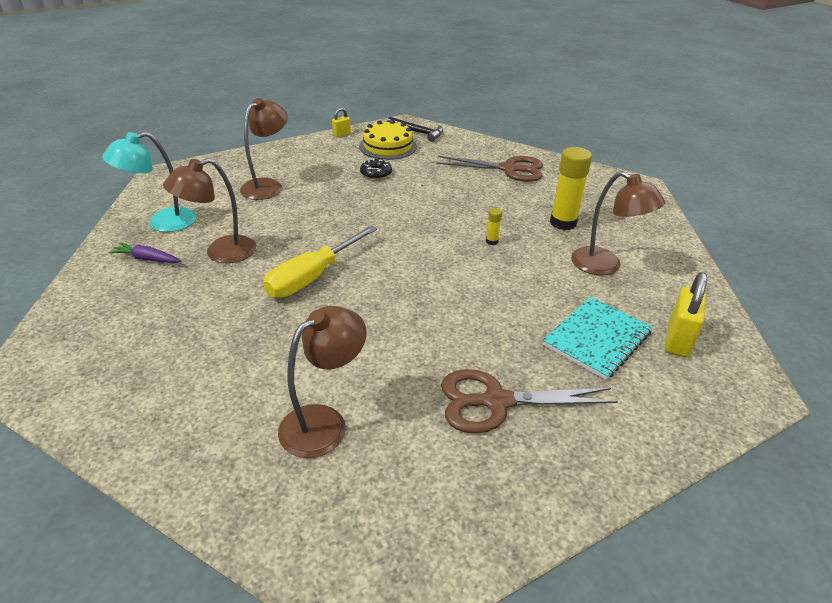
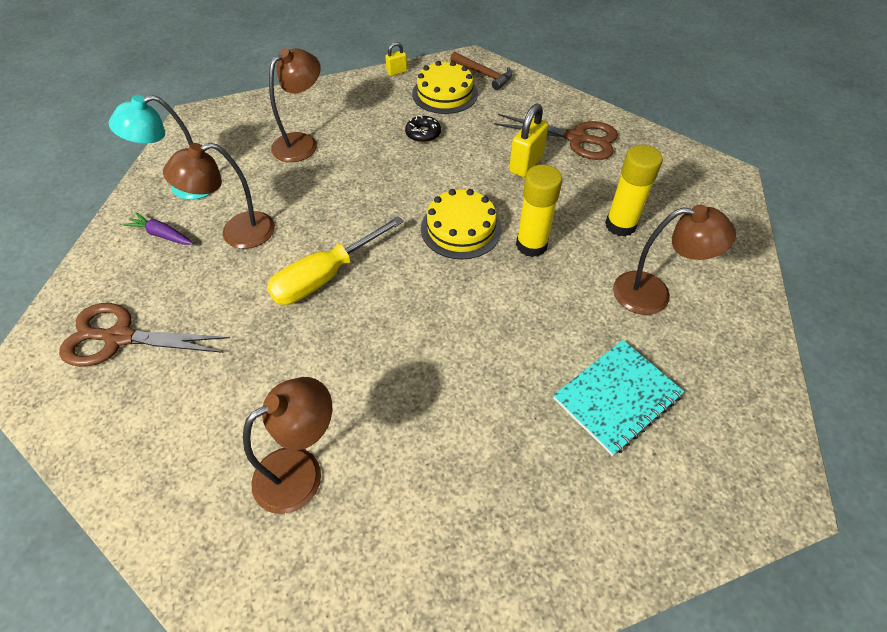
camera: 10 degrees right, 15 degrees up
black hammer [387,117,443,142] -> brown hammer [450,52,513,90]
brown scissors [441,369,618,434] -> brown scissors moved to [59,303,230,367]
yellow glue stick [486,208,502,245] -> yellow glue stick [516,165,562,257], size x2.25
brown lamp [571,171,665,275] -> brown lamp turned 45 degrees counterclockwise [613,205,736,315]
yellow padlock [665,272,707,357] -> yellow padlock moved to [509,103,548,177]
none -> yellow cake [421,189,502,259]

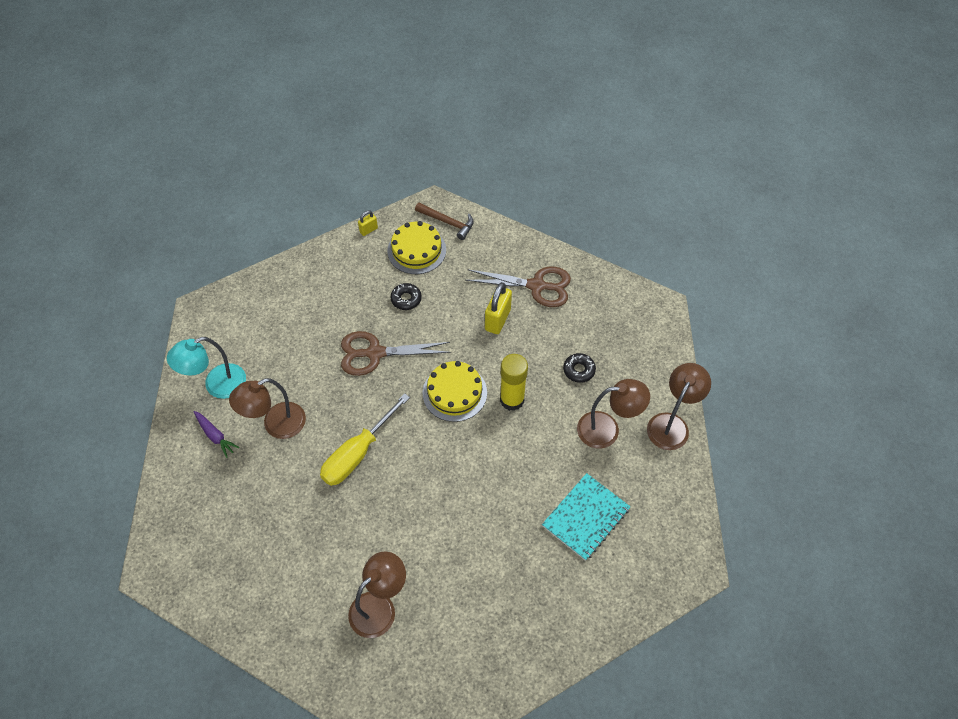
camera: 10 degrees left, 5 degrees up
brown scissors [59,303,230,367] -> brown scissors moved to [341,331,451,376]
purple carrot [123,213,194,245] -> purple carrot turned 150 degrees counterclockwise [194,411,239,458]
brown lamp [269,48,321,162] -> brown lamp moved to [647,363,711,450]
yellow glue stick [605,145,663,237] -> black donut [563,353,596,383]

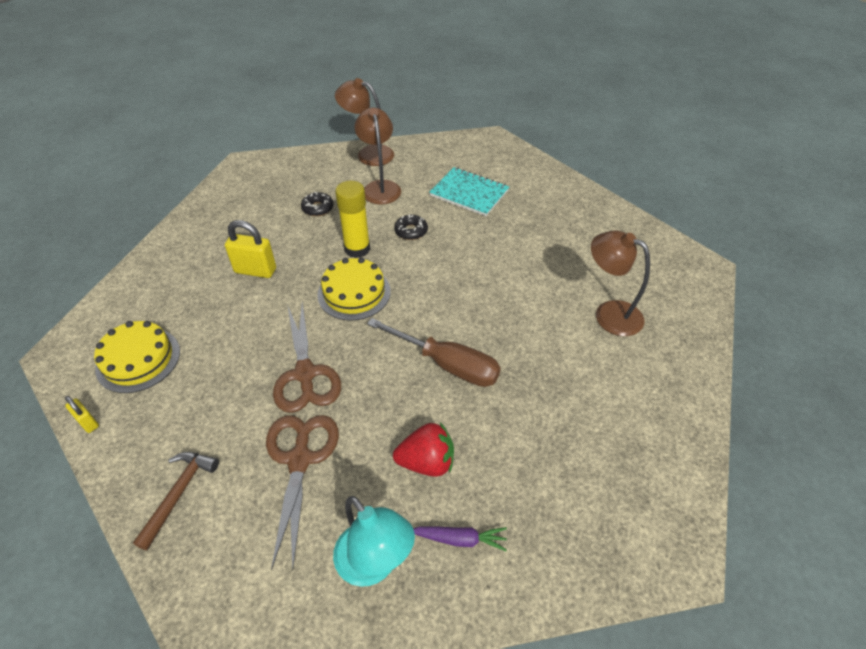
camera: 100 degrees left, 10 degrees down
purple carrot [194,411,239,458] -> purple carrot turned 60 degrees clockwise [413,526,507,551]
brown lamp [229,378,306,439] -> red strawberry [393,422,454,477]
yellow screwdriver [320,393,410,486] -> brown screwdriver [367,318,501,387]
black donut [391,283,422,310] -> black donut moved to [394,214,428,240]
brown hammer [415,203,474,240] -> brown hammer moved to [133,452,219,550]
brown scissors [465,267,571,307] -> brown scissors moved to [266,415,339,570]

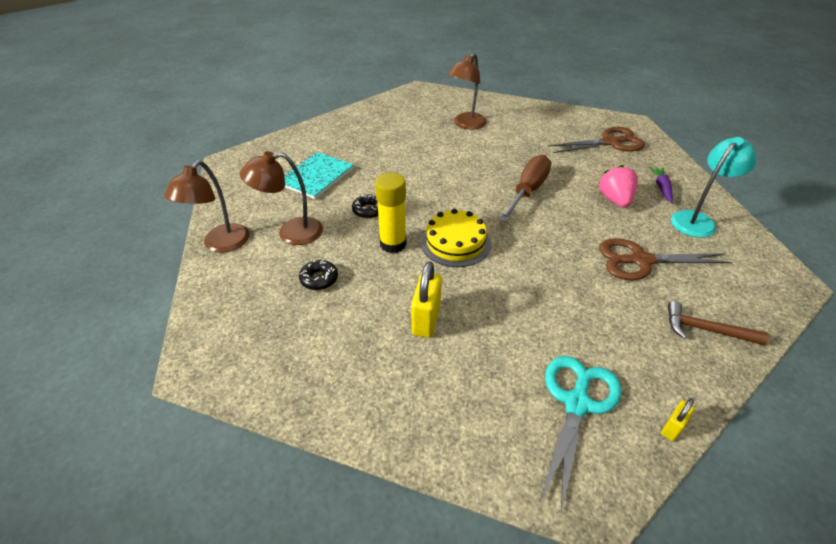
camera: 90 degrees left, 5 degrees down
yellow cake [94,321,180,393] -> turquoise scissors [540,356,621,512]
brown scissors [273,302,341,413] -> brown scissors moved to [548,127,645,153]
red strawberry [393,422,454,477] -> pink strawberry [599,165,638,208]

